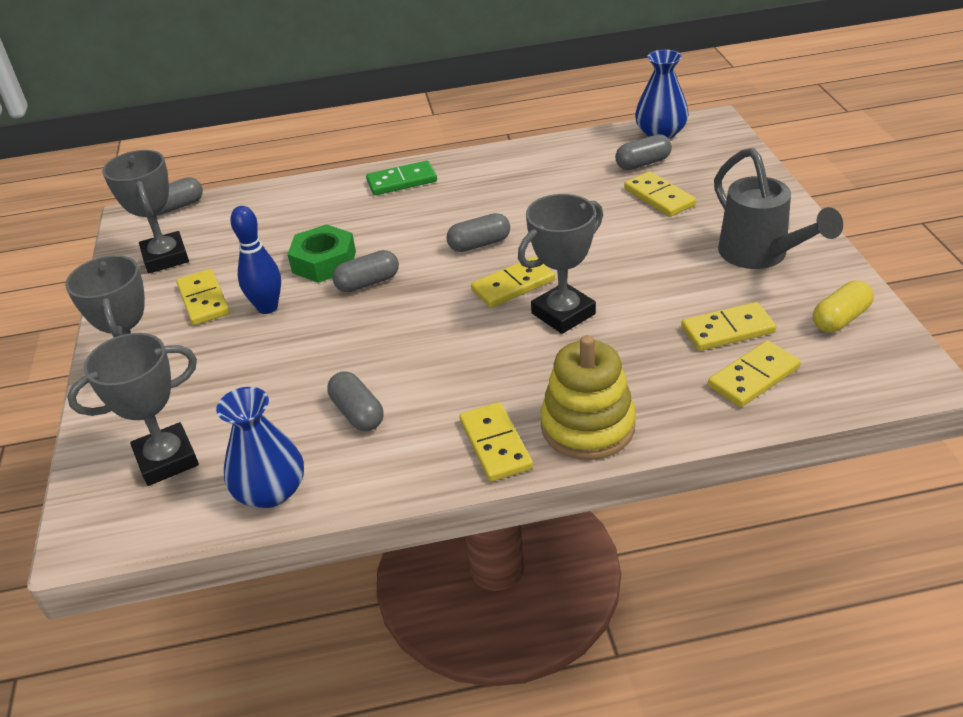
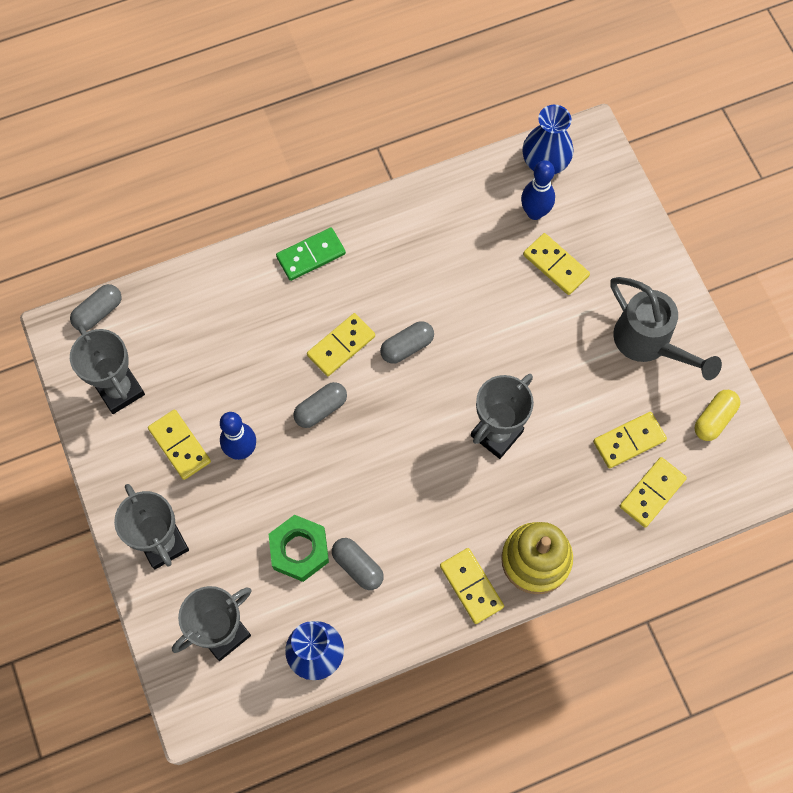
camera: 15 degrees left, 30 degrees up
green nut [287,224,356,283] -> green nut moved to [268,515,329,582]
yellow domino [471,257,555,308] -> yellow domino moved to [307,313,375,376]
grey capsule [615,134,672,170] -> blue bowling pin [521,160,555,220]

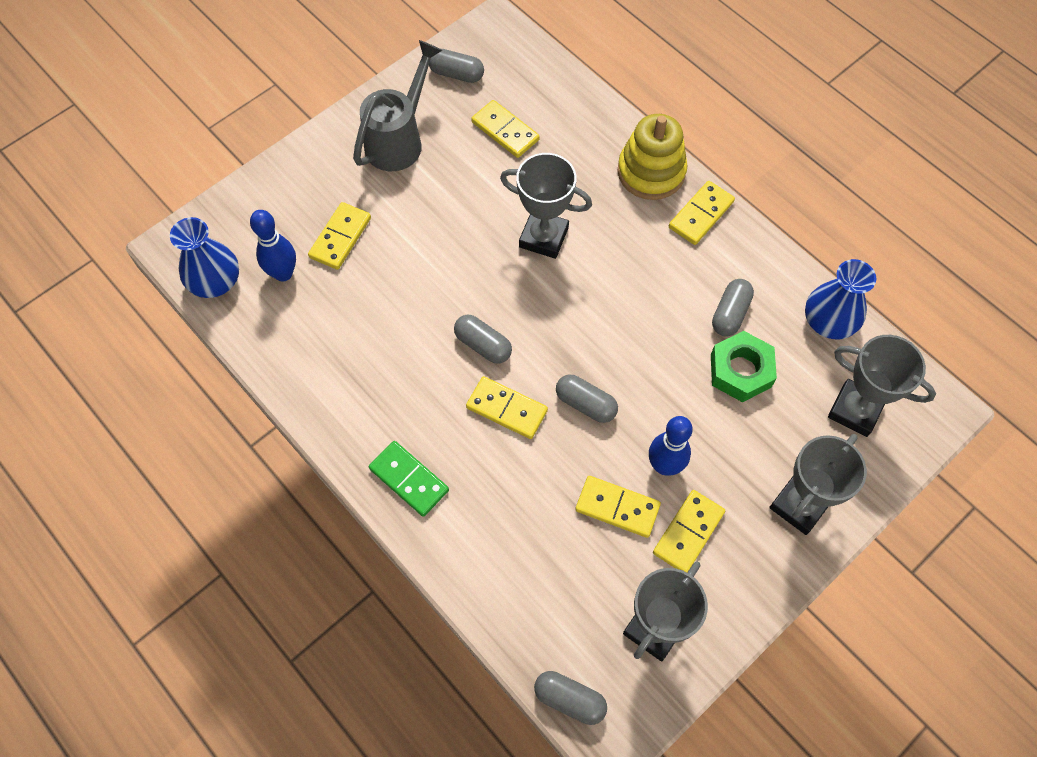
camera: 110 degrees left, 5 degrees down
yellow domino [620,457,687,527] -> yellow domino moved to [575,476,661,538]
yellow capsule [694,390,740,441] -> grey capsule [429,49,484,83]

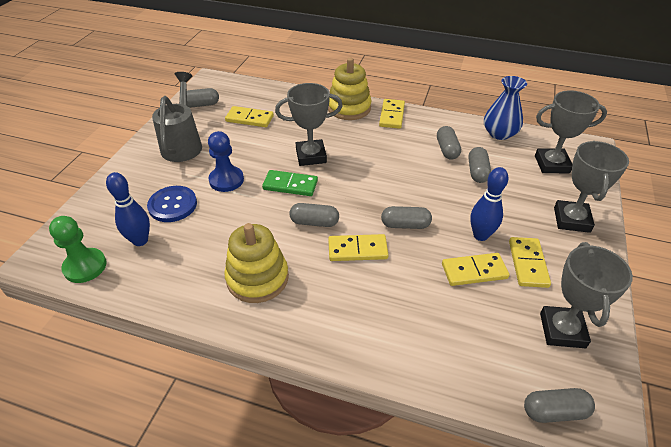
camera: 30 degrees left, 20 degrees down
blue vase [170,217,239,298] -> green pawn [49,216,107,283]
yellow domino [308,202,371,270] -> blue button [147,186,197,222]
green domino [369,441,449,517] -> green domino moved to [262,170,318,196]
green nut [711,331,777,402] -> grey capsule [468,147,491,183]
none -> blue pawn [208,131,244,192]
none -> yellow stacking toy [224,223,289,303]

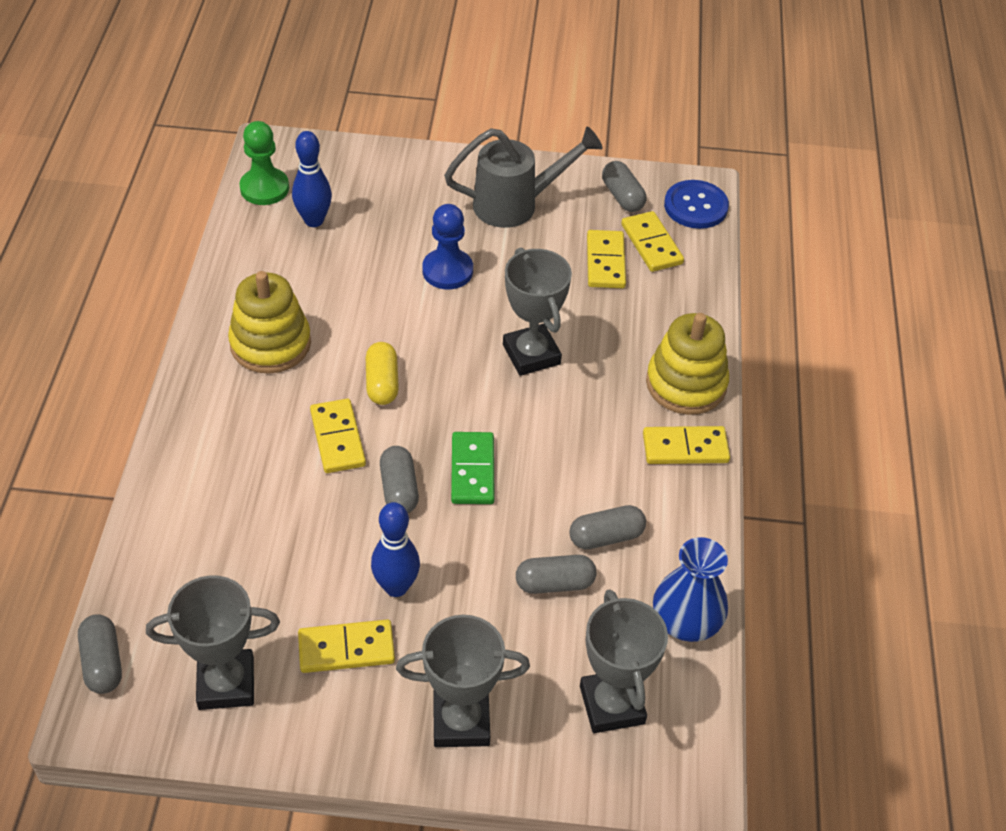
camera: 75 degrees right, 5 degrees up
blue button [147,186,197,222] -> blue button moved to [664,180,729,229]
green domino [262,170,318,196] -> green domino moved to [451,432,495,504]
grey capsule [289,203,339,227] -> yellow capsule [366,342,399,405]
yellow domino [442,253,510,286] -> yellow domino moved to [621,211,684,272]

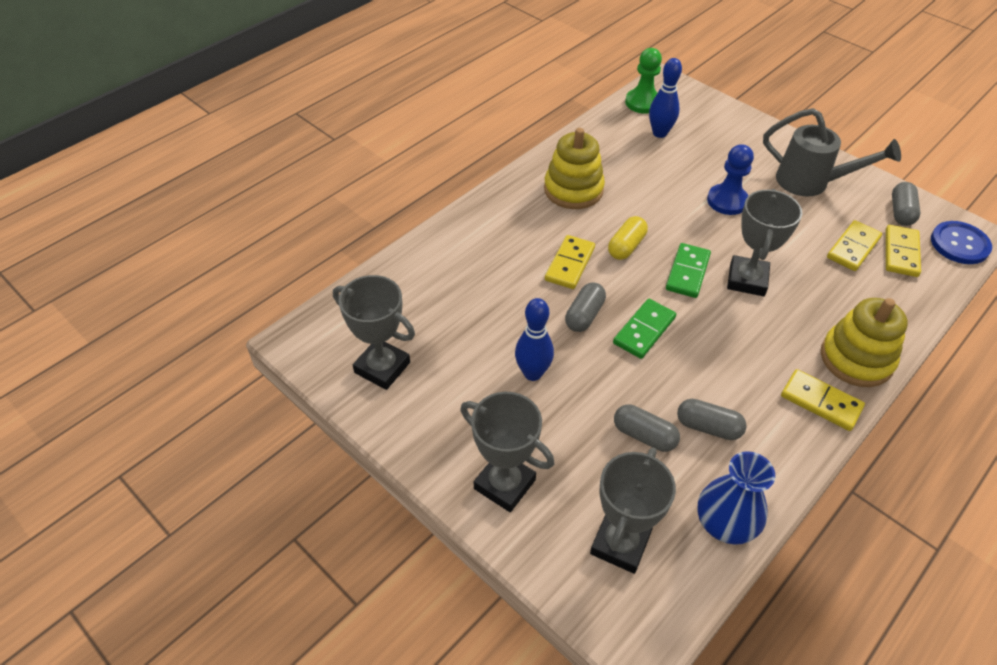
camera: 40 degrees right, 0 degrees up
grey capsule [78,614,122,694] -> none
yellow domino [298,619,395,673] -> none
none -> green domino [666,243,711,298]

